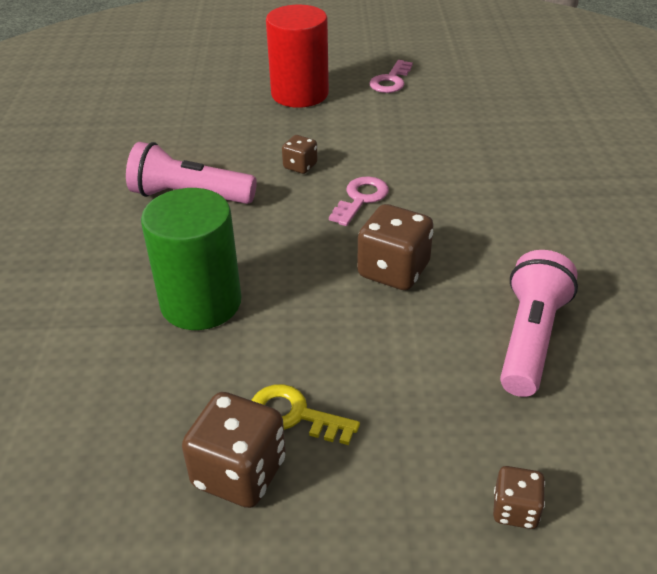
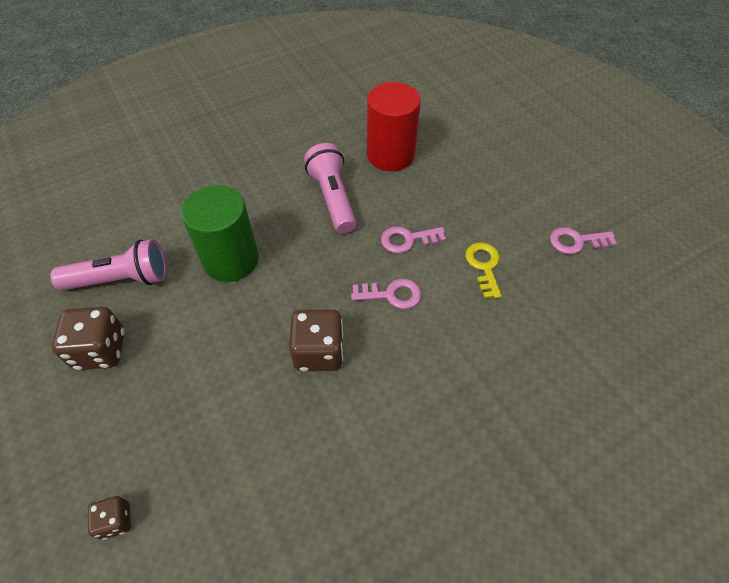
camera: 60 degrees right, 15 degrees up
yellow key [251,384,360,445] -> yellow key moved to [465,242,502,299]
red cylinder [266,5,329,108] -> red cylinder moved to [367,82,421,171]
brown dice [282,135,318,174] -> pink key [381,226,446,253]
pink flashlight [500,250,578,397] -> pink flashlight moved to [50,239,167,291]

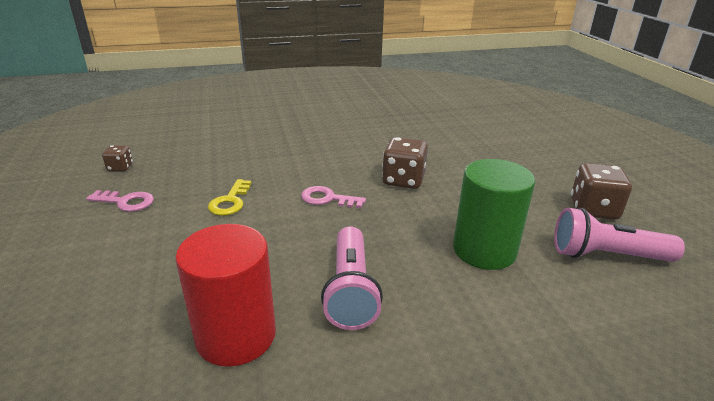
camera: 165 degrees left, 25 degrees down
brown dice [88,496,131,540] -> brown dice moved to [102,145,133,171]
pink key [381,226,446,253] -> none

